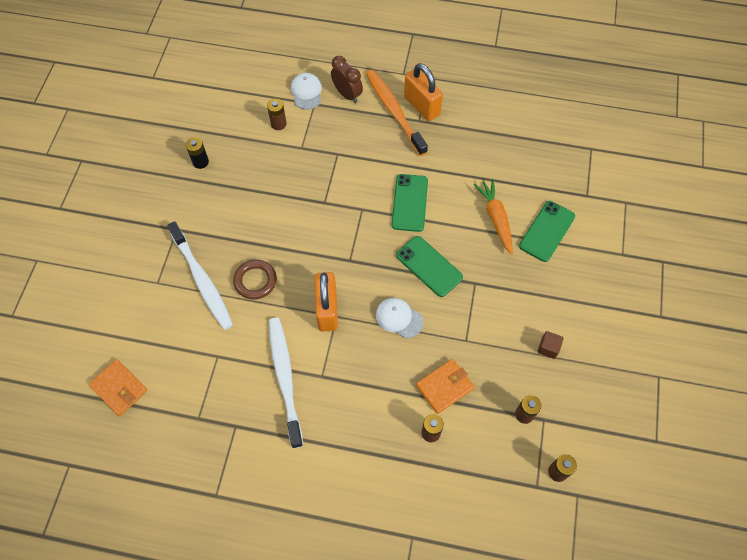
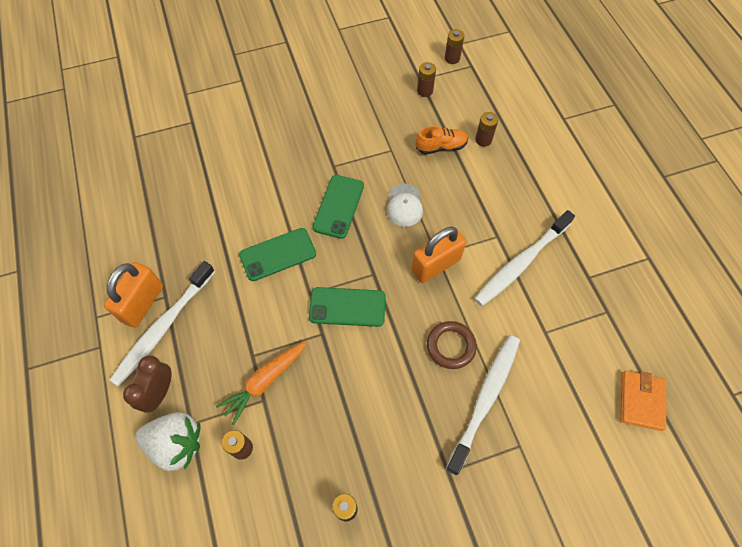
camera: 120 degrees left, 0 degrees up
white cap [291,73,322,109] -> white strawberry [135,412,200,471]
orange toothbrush [366,70,428,156] -> white toothbrush [110,261,215,386]
orange wallet [416,359,474,414] -> orange shoe [416,126,468,154]
orange carrot [474,179,513,255] -> orange carrot moved to [216,341,307,425]
green phone [519,201,575,262] -> green phone moved to [309,287,386,327]
brown cube [538,331,564,359] -> none

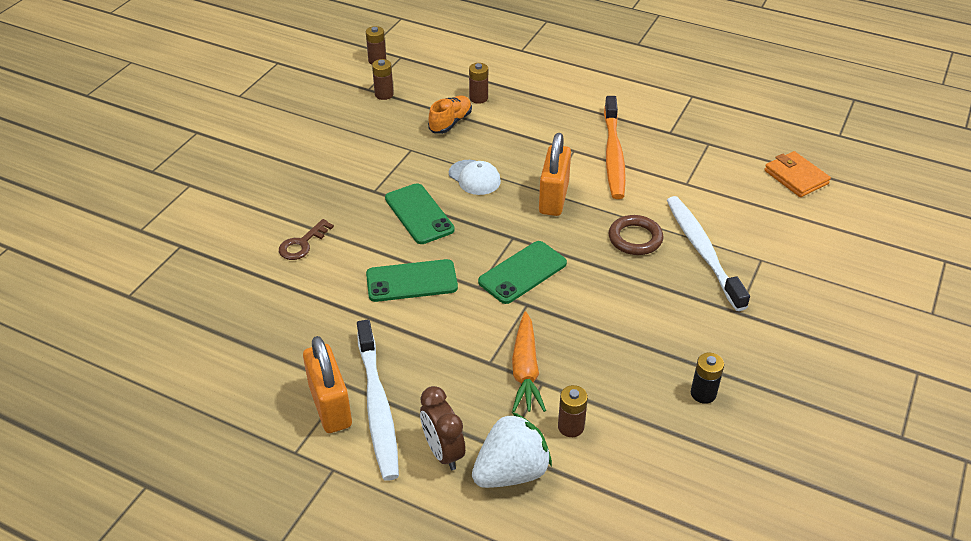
camera: 45 degrees left, 20 degrees down
green phone [239,228,316,281] -> green phone turned 60 degrees clockwise [366,259,458,302]
white toothbrush [474,210,575,306] -> orange toothbrush [604,96,626,199]
none -> brown key [279,219,334,260]

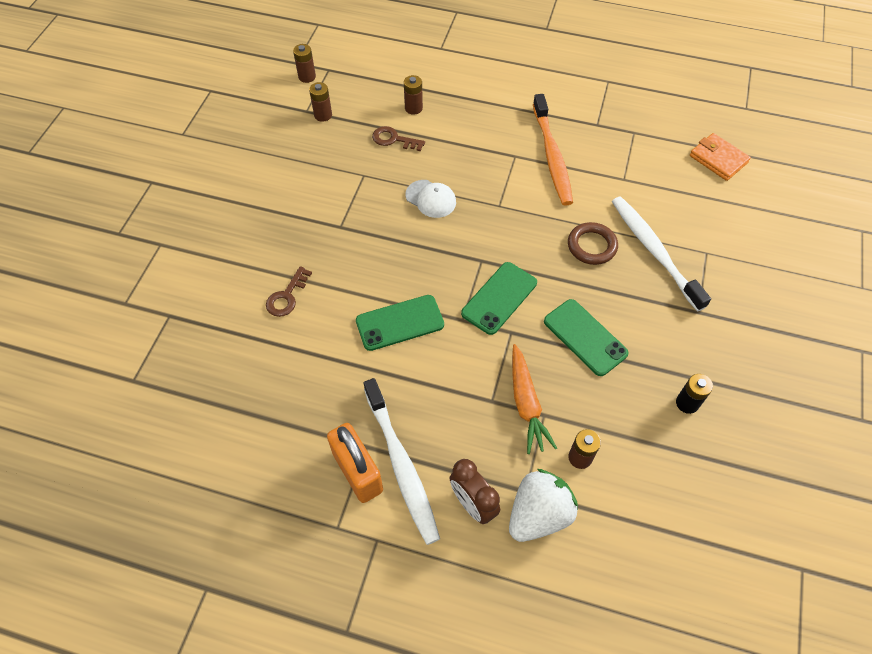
camera: 10 degrees left, 15 degrees up
green phone [385,183,455,244] -> green phone moved to [544,299,629,376]
orange shoe [428,95,472,134] -> brown key [372,126,425,151]
orange padlock [539,133,571,216] -> none

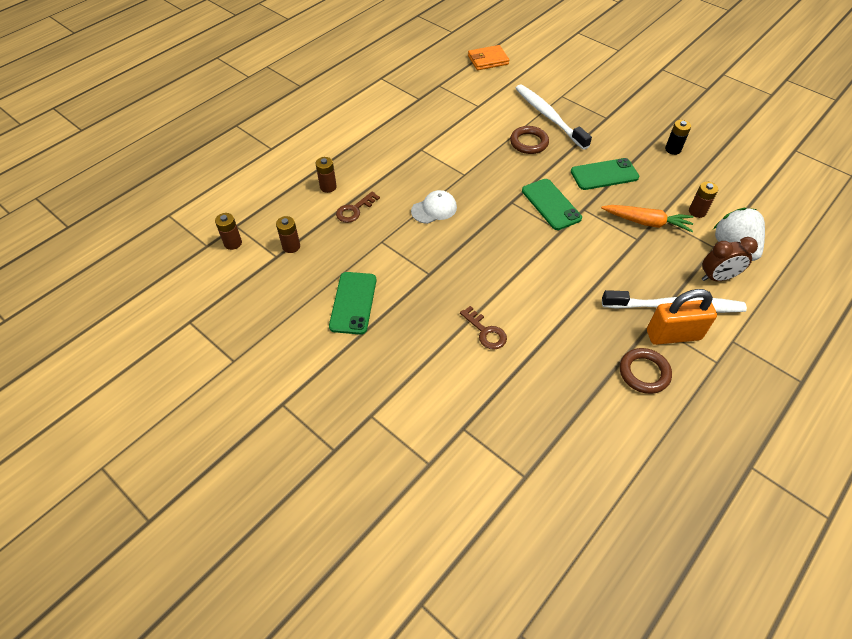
camera: 65 degrees left, 5 degrees down
green phone [356,295,444,351] -> green phone moved to [329,272,376,335]
orange toothbrush [533,94,573,206] -> none
white toothbrush [612,197,711,311] -> white toothbrush turned 60 degrees clockwise [516,84,592,150]
none -> brown ring [620,348,672,394]

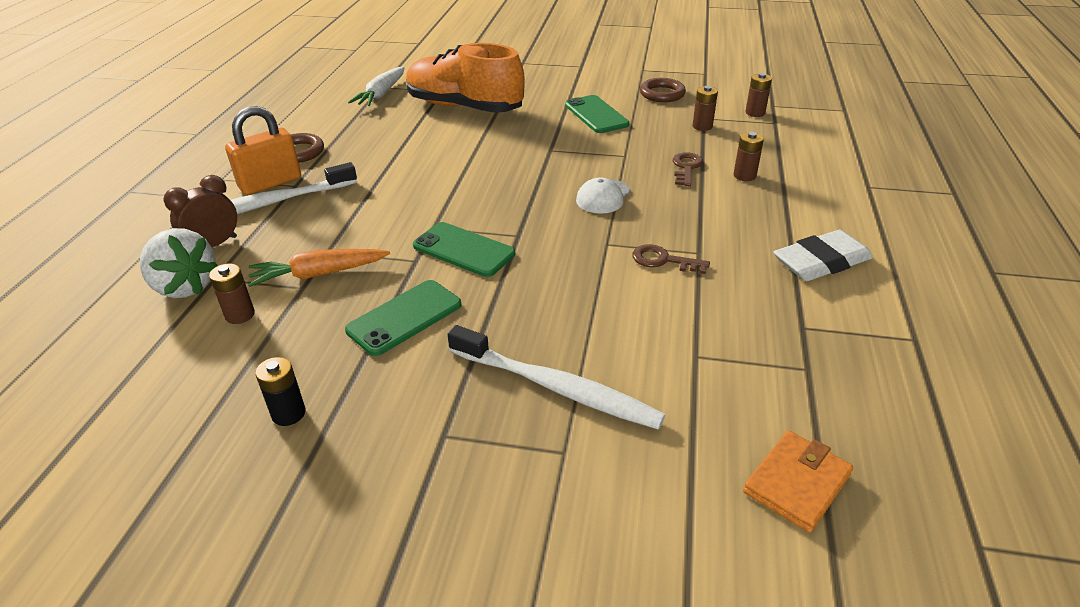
camera: 150 degrees right, 15 degrees down
brown key [460,306,507,350] -> brown key moved to [632,244,710,274]
brown ring [510,126,549,154] -> brown ring moved to [640,78,686,102]
none -> white carrot [348,67,405,106]
none -> orange shoe [406,43,525,113]
none -> white eraser [774,230,873,281]

